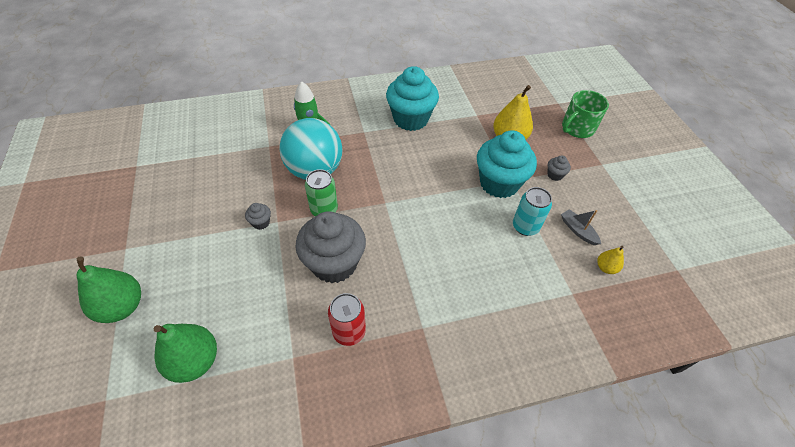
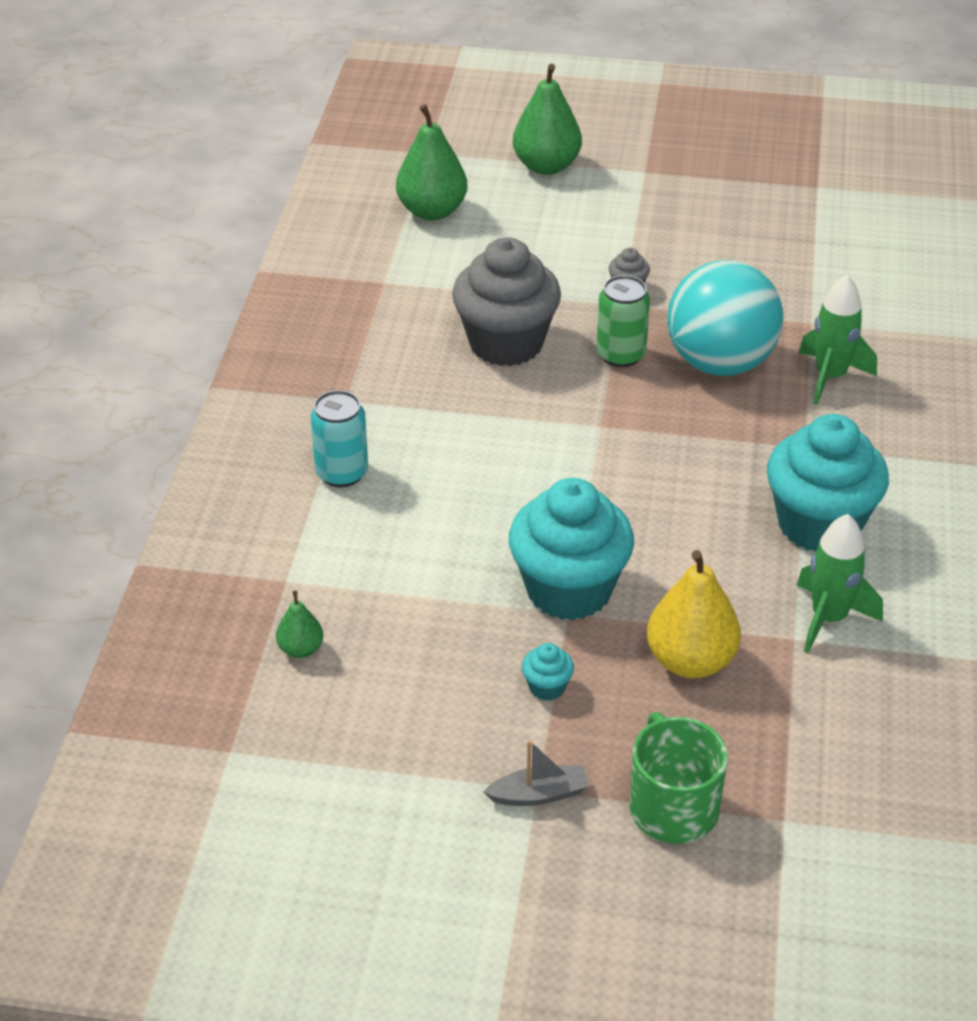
camera: 115 degrees right, 10 degrees down
red can [328,293,366,346] -> none
turquoise can [513,187,552,236] -> turquoise can moved to [311,390,368,487]
grey cupcake [547,156,571,181] -> turquoise cupcake [522,643,574,701]
grey boat [561,209,601,245] -> grey boat moved to [483,740,589,806]
yellow pear [597,246,624,274] -> green pear [276,590,323,658]
none -> green rocket [796,514,883,653]

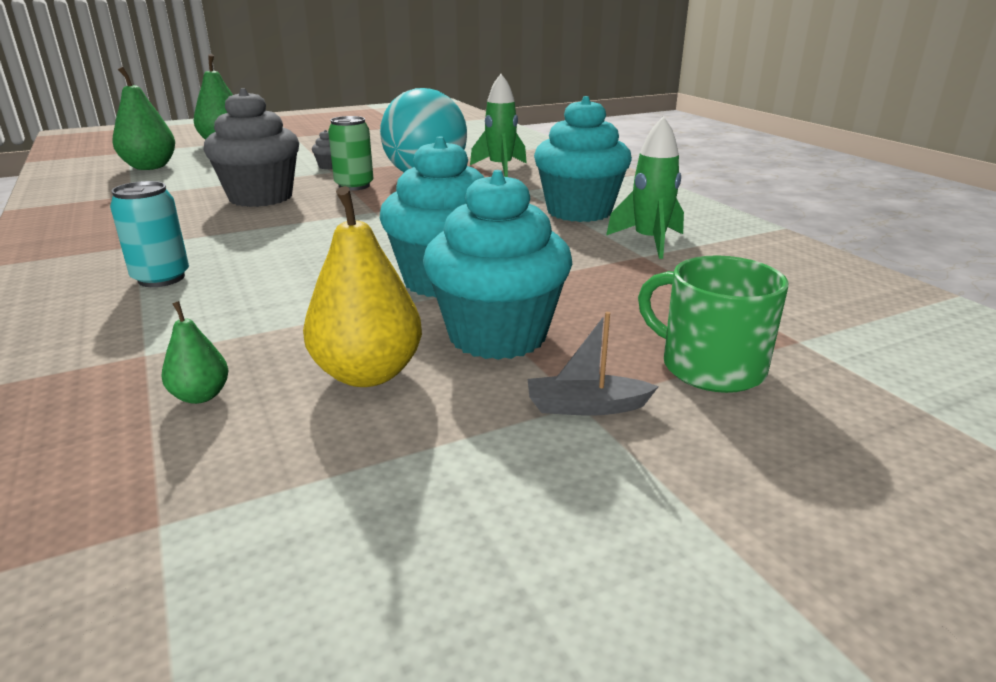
camera: 35 degrees left, 15 degrees down
grey boat [483,740,589,806] -> grey boat turned 135 degrees counterclockwise [528,312,659,416]
turquoise cupcake [522,643,574,701] -> turquoise cupcake [423,170,572,360], size x2.49
yellow pear [647,550,741,678] -> yellow pear moved to [303,186,422,387]

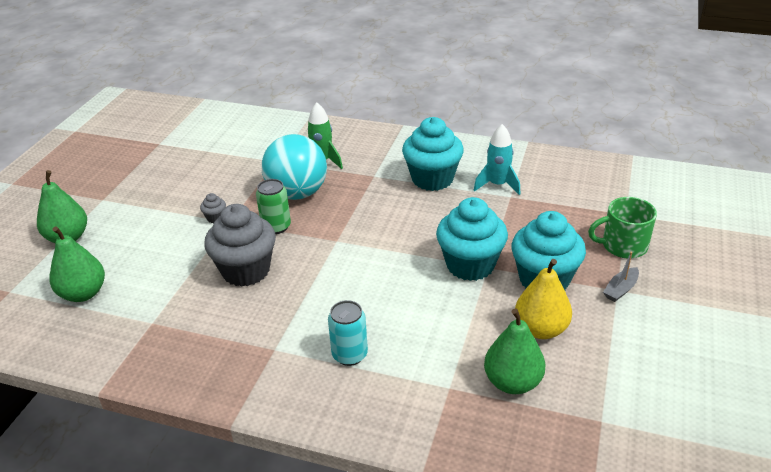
camera: 45 degrees left, 10 degrees up
green pear [161,301,229,404] -> green pear [484,309,546,394], size x1.96
green rocket [606,116,684,259] -> turquoise rocket [474,124,521,195]

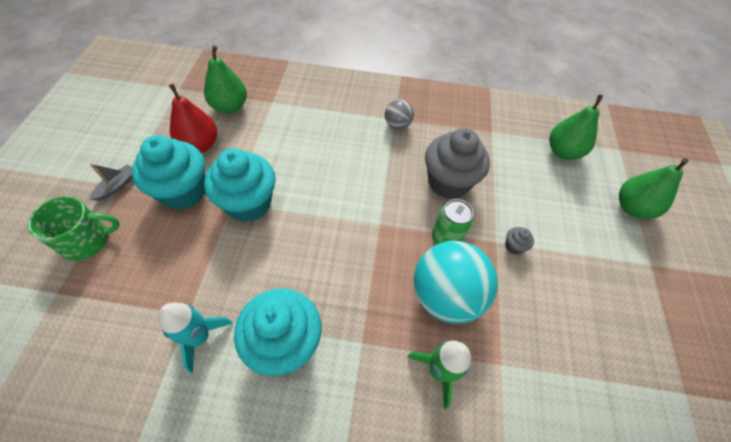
camera: 165 degrees right, 20 degrees up
turquoise can [328,300,368,366] -> none
yellow pear [515,259,572,339] -> red pear [169,84,217,153]
none -> grey ball [385,99,414,130]

